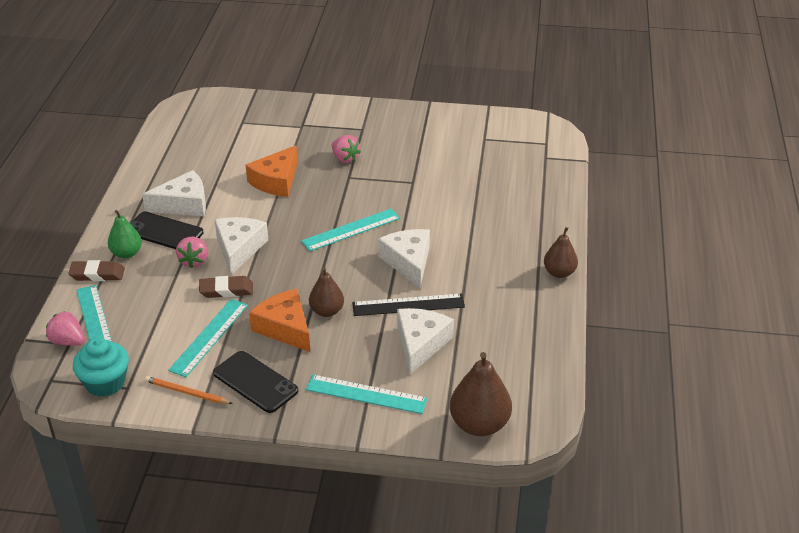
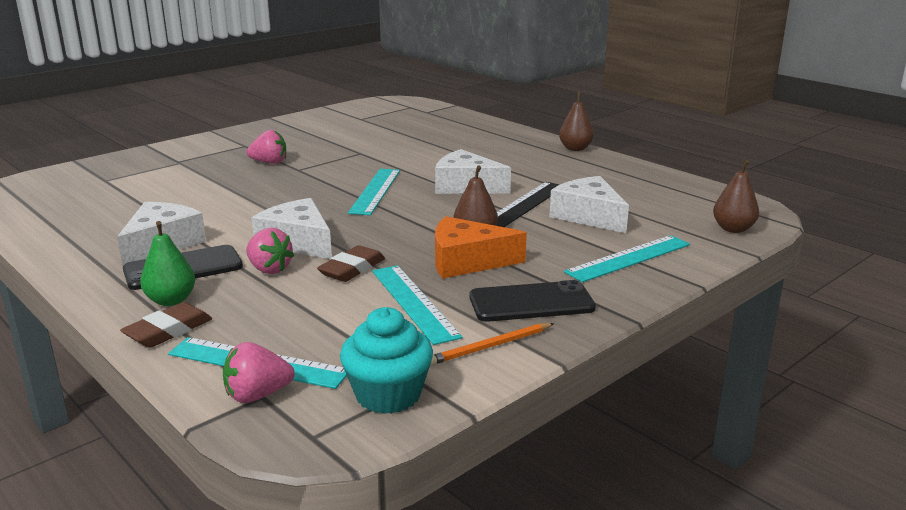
camera: 50 degrees left, 15 degrees down
orange cheese [246,146,297,197] -> none
brown pear [450,352,512,436] -> brown pear [713,160,759,233], size x0.63

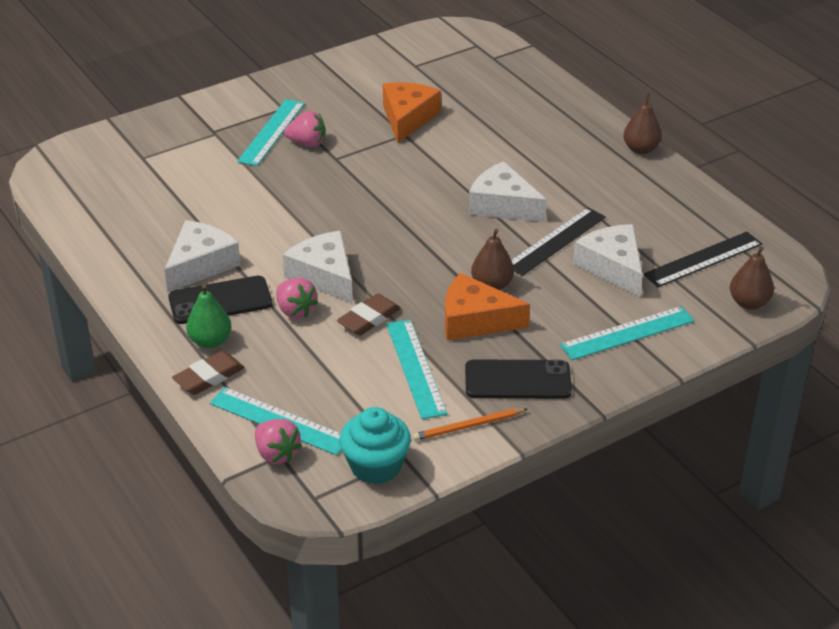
camera: 10 degrees right, 15 degrees up
pink strawberry [223,342,295,403] -> pink strawberry turned 120 degrees counterclockwise [255,419,302,464]
turquoise ruler [348,169,400,215] -> turquoise ruler moved to [237,99,305,166]
none -> orange cheese [383,82,441,143]
none -> black ruler [643,232,762,287]

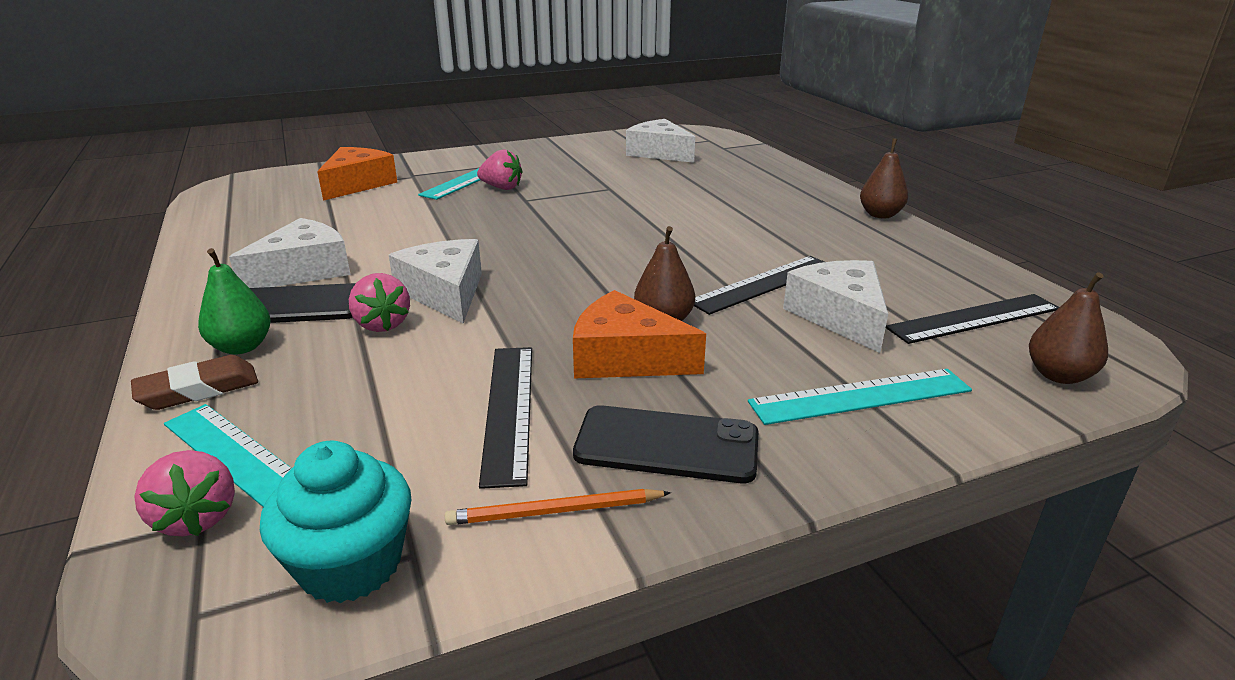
camera: 10 degrees right, 10 degrees down
brown eraser [337,294,401,335] -> none
orange cheese [383,82,441,143] -> orange cheese moved to [318,147,397,201]
turquoise ruler [386,319,448,419] -> black ruler [479,347,532,489]
white cheese [469,161,547,222] -> white cheese moved to [626,119,695,163]

